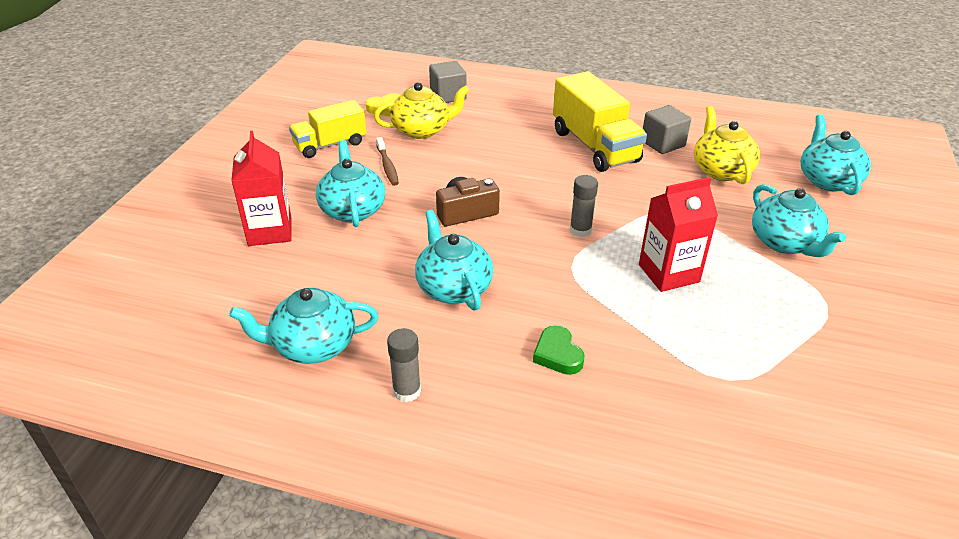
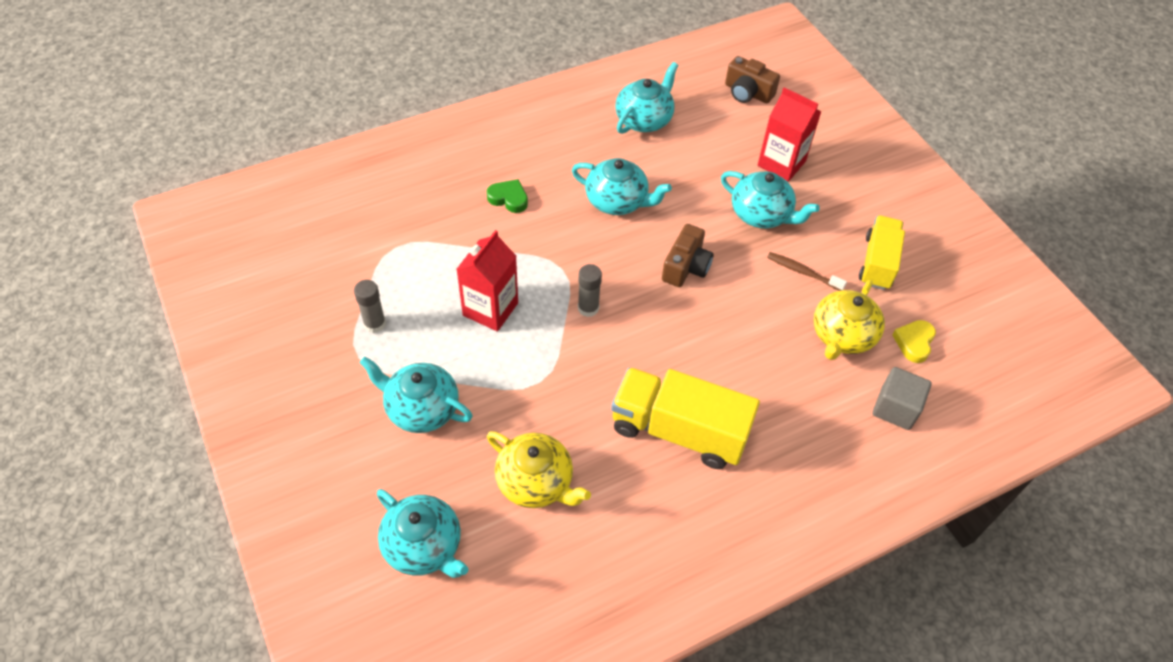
camera: 135 degrees right, 15 degrees up
grey glue stick [387,328,421,402] -> grey glue stick moved to [354,280,386,333]
grey cube [643,105,691,154] -> none
none -> brown camera [725,56,780,103]

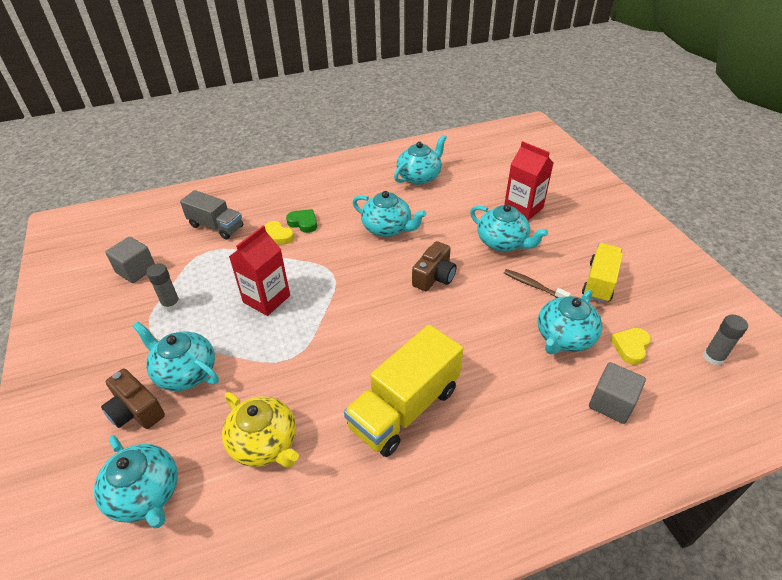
camera: 10 degrees right, 10 degrees down
grey glue stick [578,264,602,317] -> grey glue stick moved to [703,315,748,365]
yellow truck [611,367,760,469] -> yellow truck turned 75 degrees counterclockwise [344,325,463,457]
brown camera [725,56,780,103] -> brown camera moved to [101,369,165,429]
yellow teapot [814,280,885,360] -> turquoise teapot [538,290,602,355]
none -> grey cube [105,237,155,283]
none -> grey truck [180,190,243,240]
none -> yellow heart [265,221,294,245]

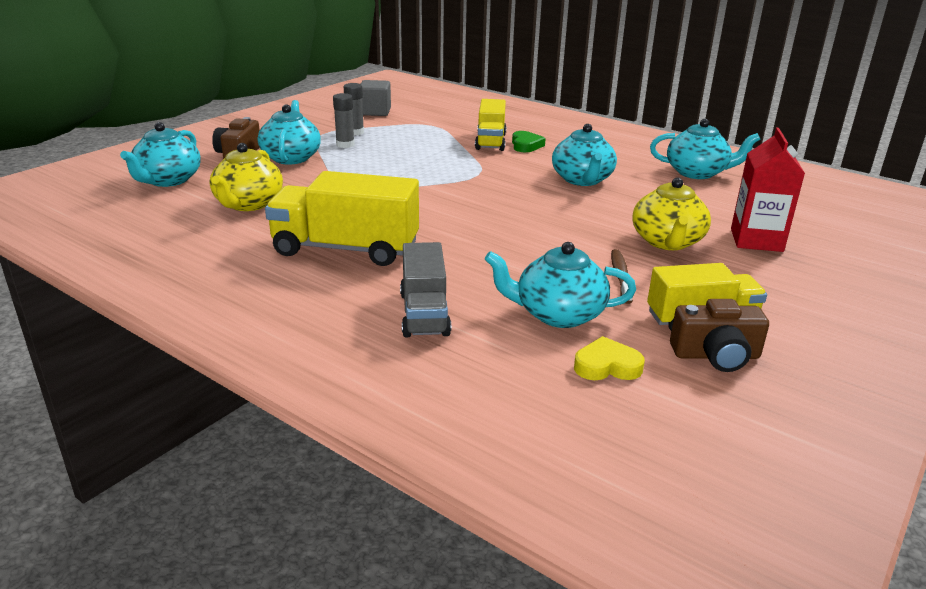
camera: 55 degrees right, 15 degrees down
grey truck [180,190,243,240] -> grey truck moved to [400,242,451,338]
red carton [229,226,290,316] -> none
yellow heart [265,221,294,245] -> yellow truck [475,99,506,151]
brown camera [412,241,456,291] -> brown camera moved to [670,299,769,372]
turquoise teapot [470,204,548,251] -> yellow teapot [632,177,711,250]
grey cube [589,362,646,424] -> none
grey glue stick [703,315,748,365] -> grey glue stick moved to [333,93,355,148]

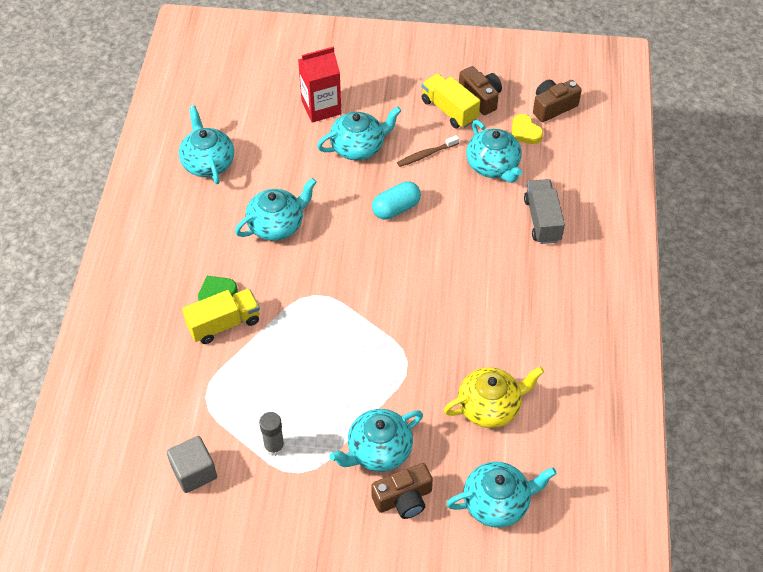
camera: 120 degrees left, 25 degrees up
yellow truck [265,171,419,266] -> none
grey glue stick [333,93,355,148] -> none
grey truck [400,242,451,338] -> grey truck turned 60 degrees counterclockwise [524,179,565,244]
yellow teapot [632,177,711,250] -> turquoise teapot [317,106,401,160]
none -> turquoise capsule [372,181,421,220]
none -> brown camera [533,80,582,122]

